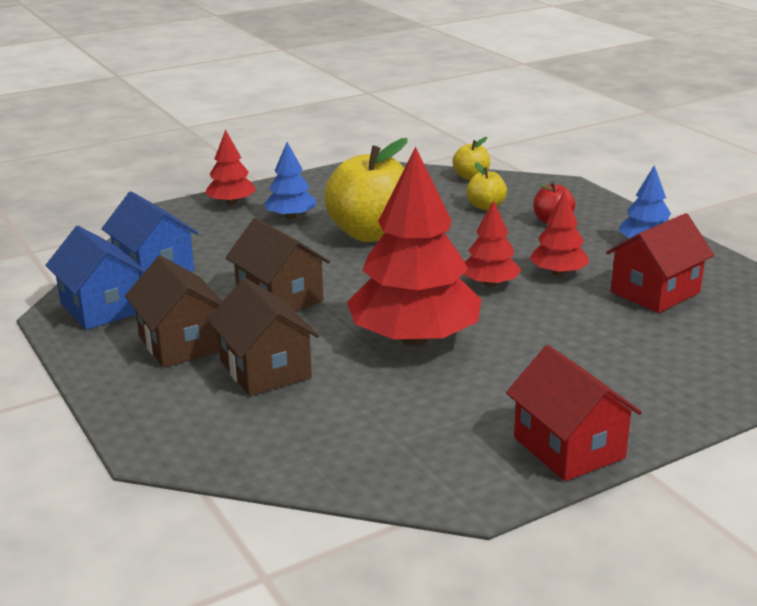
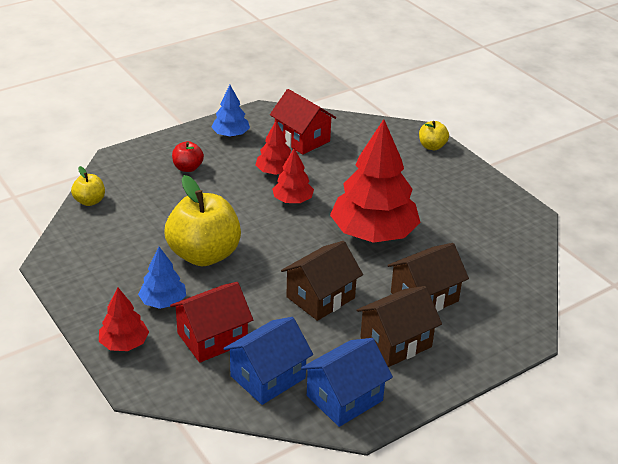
camera: 95 degrees left, 10 degrees up
yellow apple [466,162,507,210] -> yellow apple moved to [419,121,449,150]
red house [506,345,642,481] -> red house moved to [170,282,253,363]

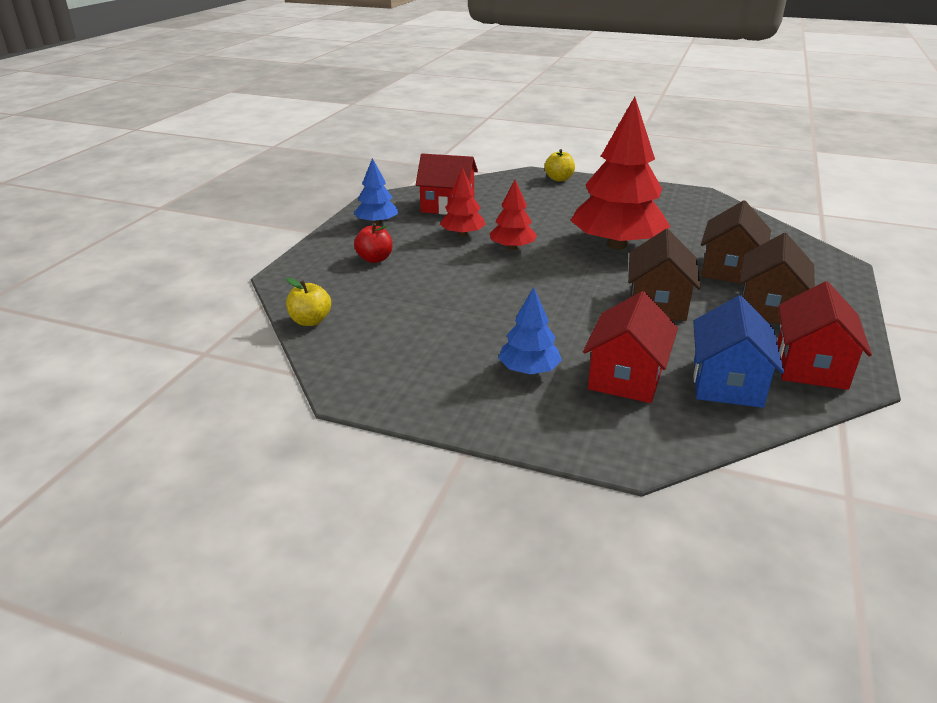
camera: 35 degrees left, 5 degrees down
red tree [99,287,149,351] -> none
yellow apple [165,175,241,266] -> none
blue house [301,338,393,427] -> red house [777,281,872,390]

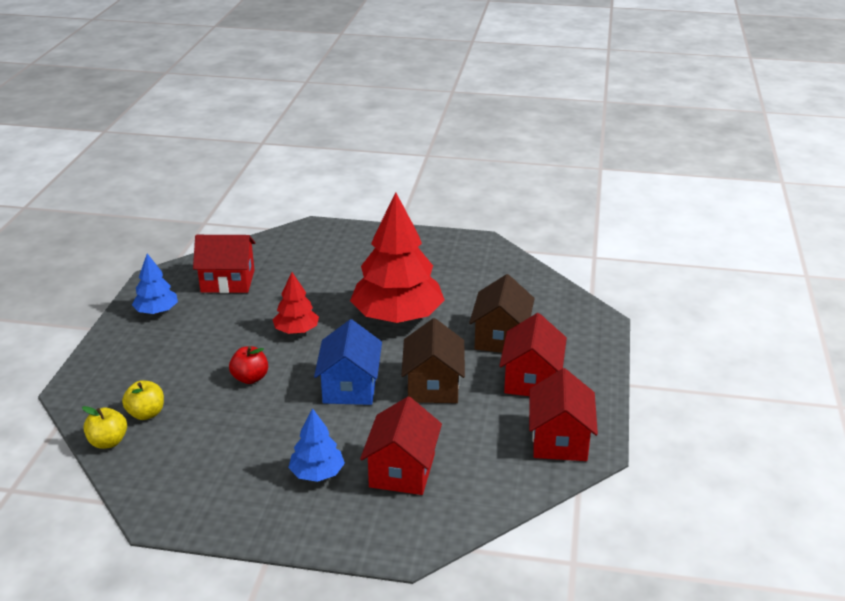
camera: 10 degrees left, 0 degrees up
red apple [354,223,393,263] -> red apple moved to [229,346,268,384]
red tree [440,168,486,237] -> none
yellow apple [545,149,575,181] -> yellow apple moved to [122,380,164,420]
blue house [693,295,784,408] -> blue house moved to [314,319,382,405]
brown house [740,233,815,324] -> red house [499,313,567,396]

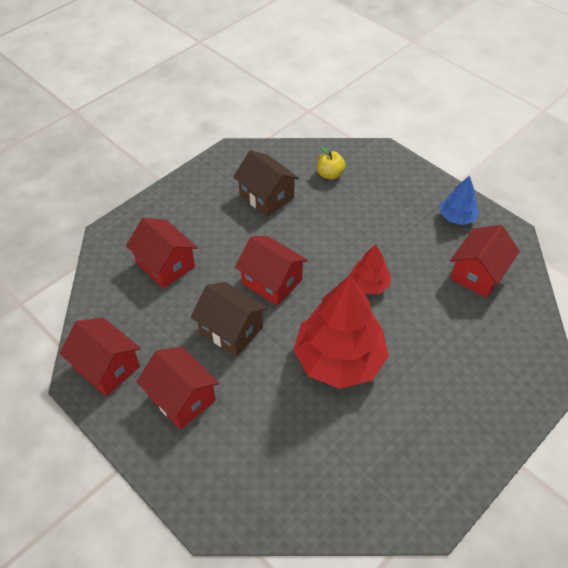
camera: 125 degrees right, 20 degrees up
yellow apple [82,406,127,449] -> none
red apple [229,346,268,384] -> none
blue tree [288,408,345,482] -> none
blue house [314,319,382,405] -> red house [235,236,308,306]
brown house [469,274,535,353] -> brown house moved to [233,150,300,217]

